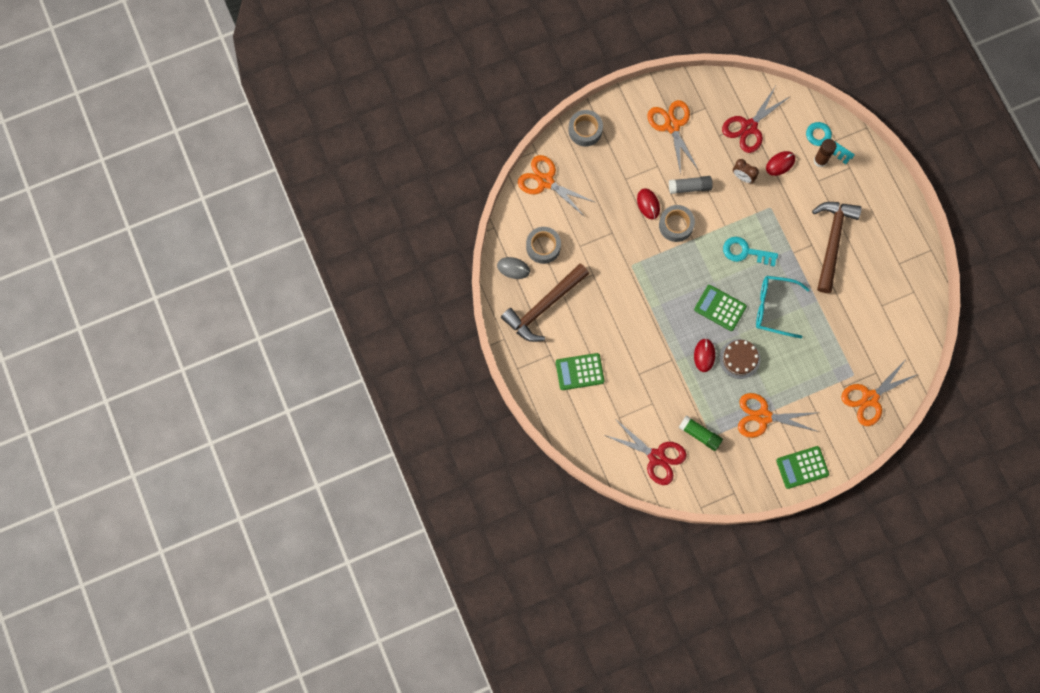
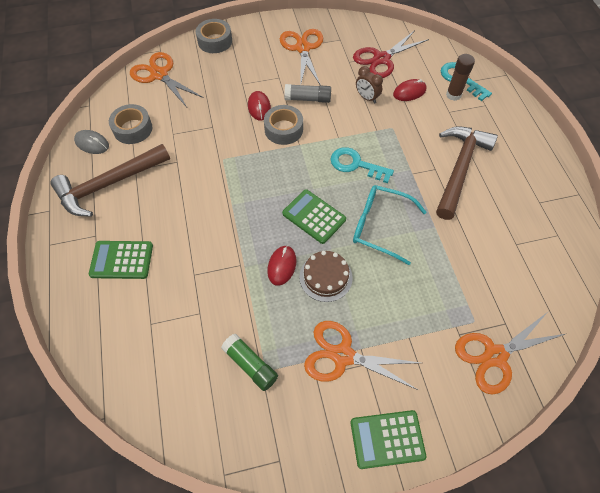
camera: 10 degrees right, 15 degrees down
red scissors [605,419,686,485] -> none

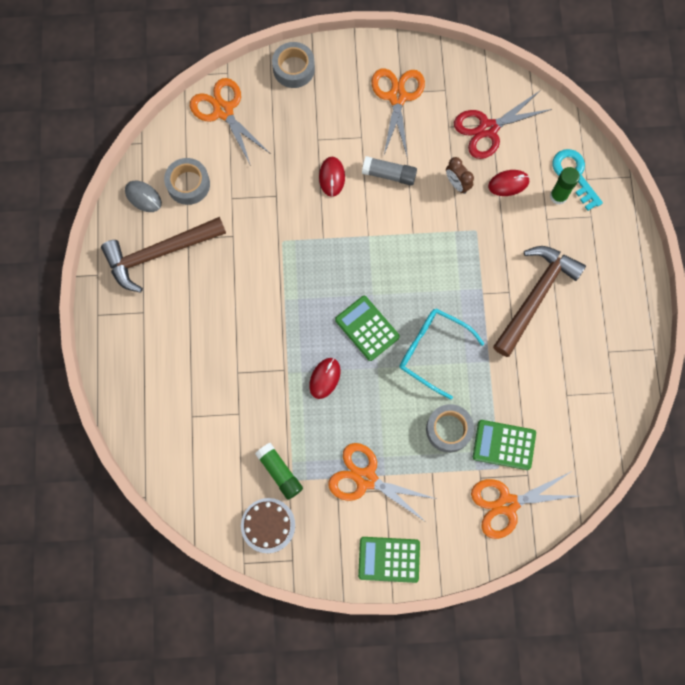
camera: 10 degrees right, 15 degrees up
green calculator [89,241,153,279] -> green calculator moved to [473,420,536,470]
grey tape [264,105,303,145] -> grey tape moved to [426,404,474,453]
brown cake [299,251,353,302] -> brown cake moved to [241,498,295,553]
turquoise key [330,147,394,183] -> none
brown glue stick [446,54,475,101] -> green glue stick [550,167,580,205]

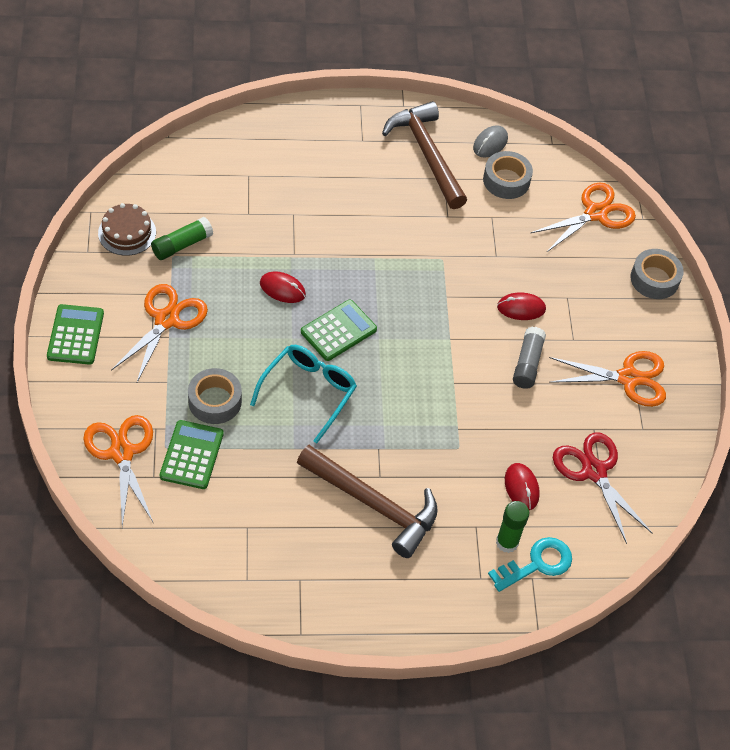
camera: 85 degrees right, 20 degrees down
brown clock [446,157,474,194] -> none

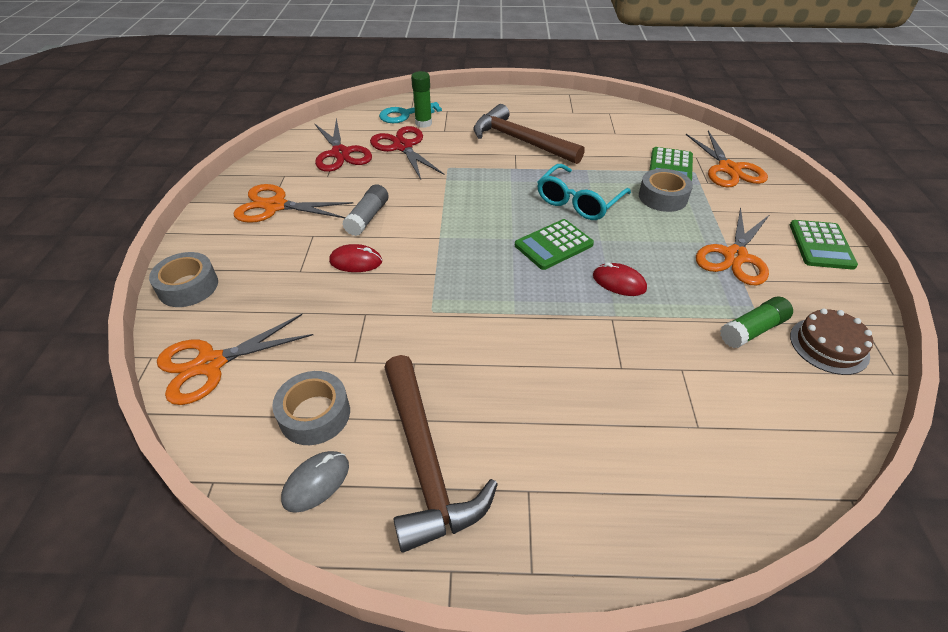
camera: 170 degrees left, 10 degrees down
red mouse [505,463,540,510] -> red scissors [370,126,445,179]

